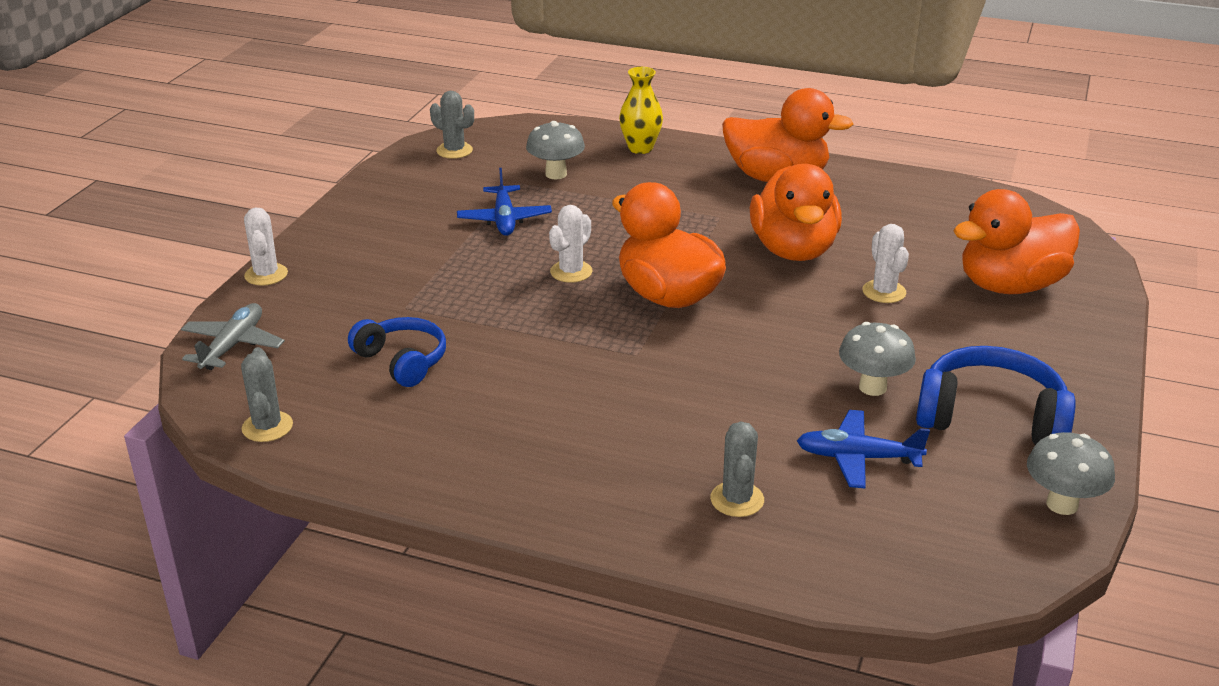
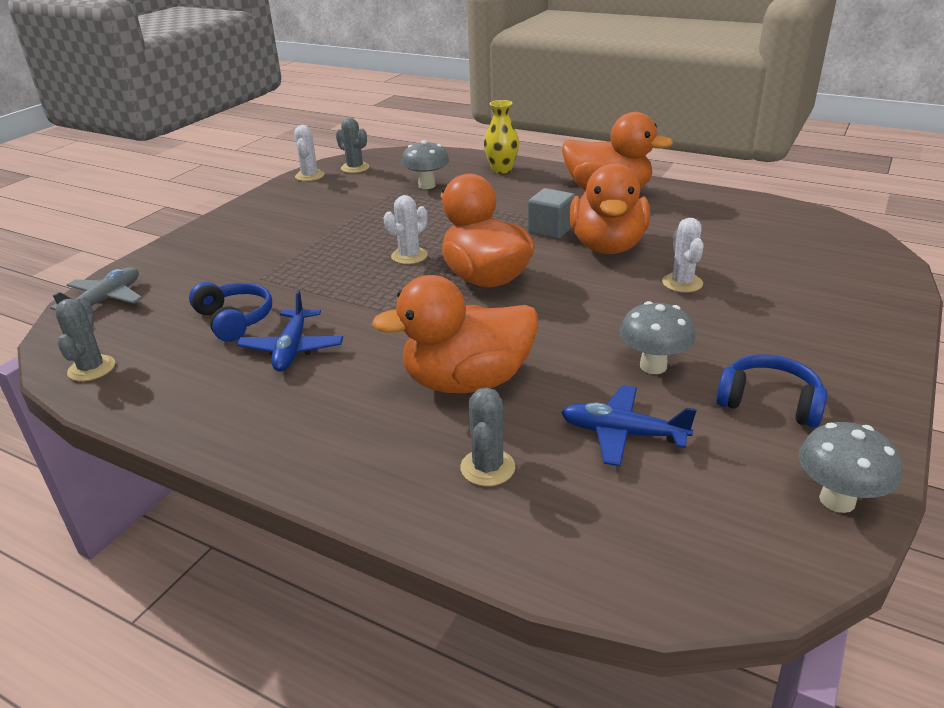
camera: 10 degrees right, 0 degrees up
white cactus [244,207,288,286] -> white cactus moved to [294,125,325,181]
blue plane [457,168,552,236] -> blue plane moved to [237,290,343,372]
blue headphones [916,346,1076,445] -> blue headphones [716,354,827,428], size x0.66
orange duck [953,189,1080,294] -> orange duck moved to [372,275,538,393]
none -> grey cube [528,188,575,239]

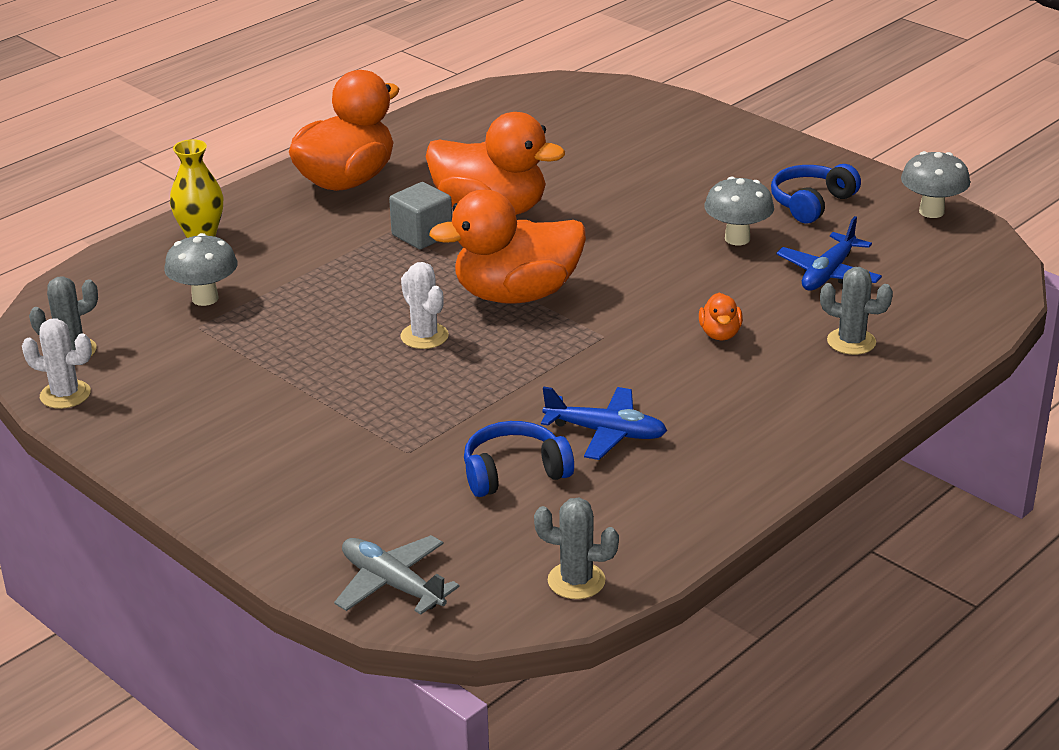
camera: 75 degrees left, 0 degrees up
orange duck [372,275,538,393] -> orange duck [699,293,743,340], size x0.42
white cactus [662,218,704,293] -> none

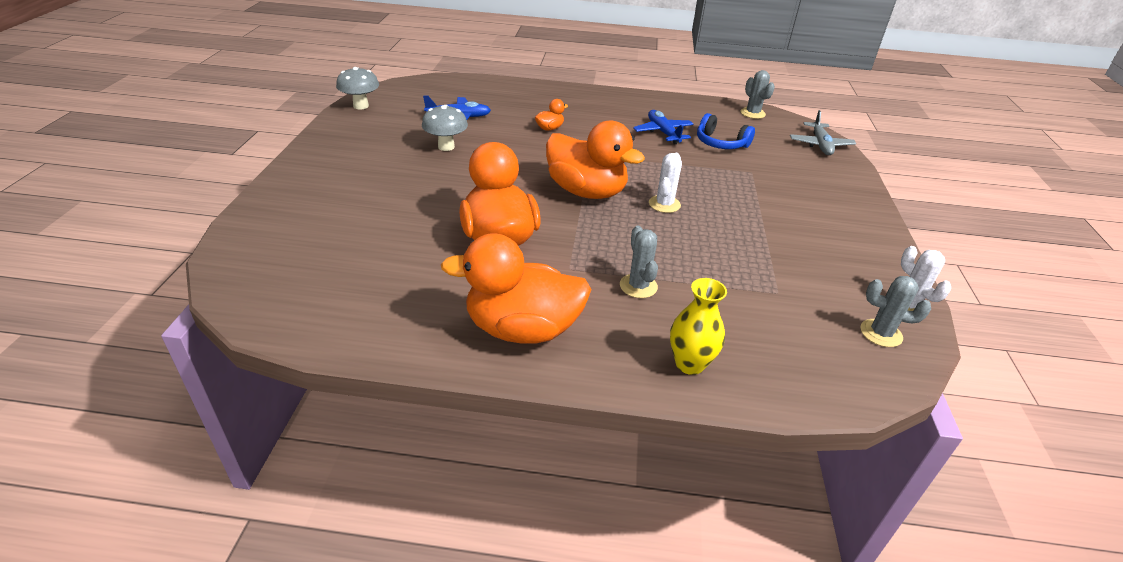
camera: 130 degrees left, 5 degrees up
grey mushroom [164,233,238,306] -> none
grey cube [389,182,452,249] -> none
blue headphones [771,164,861,223] -> none
grey cactus [820,267,893,355] -> grey cactus moved to [620,225,658,298]

